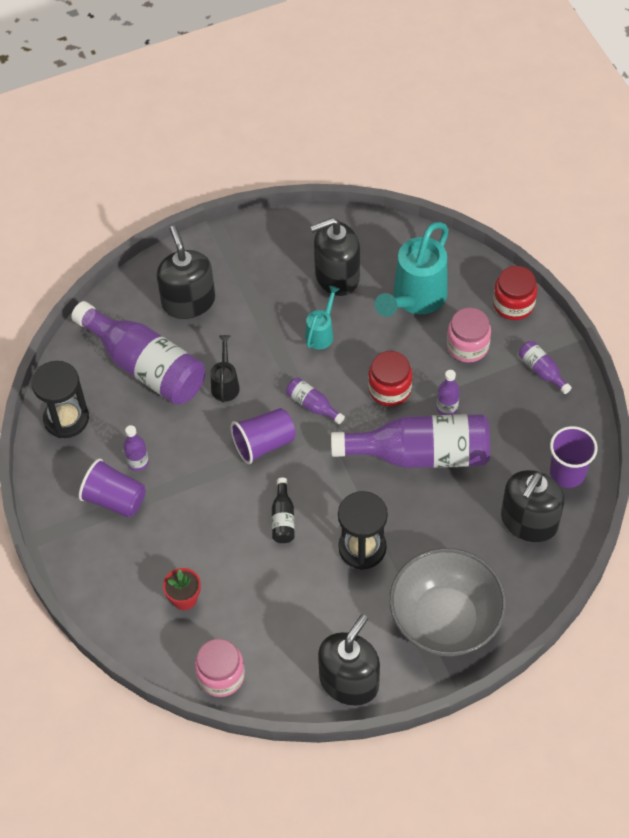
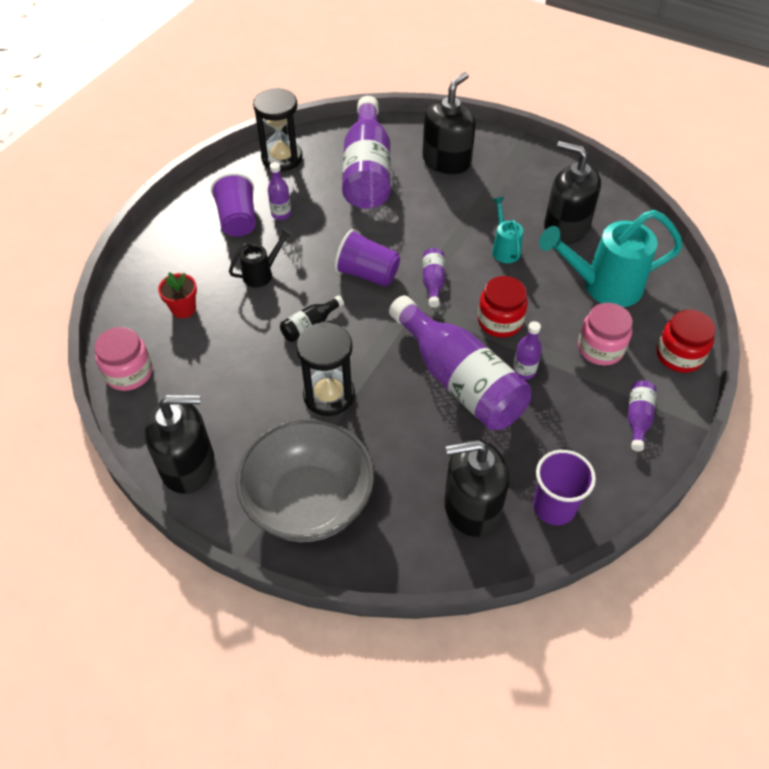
camera: 50 degrees right, 5 degrees down
black watering can [210,335,240,403] -> black watering can moved to [229,227,292,288]
turquoise watering can [305,285,340,350] -> turquoise watering can turned 90 degrees counterclockwise [492,197,523,263]

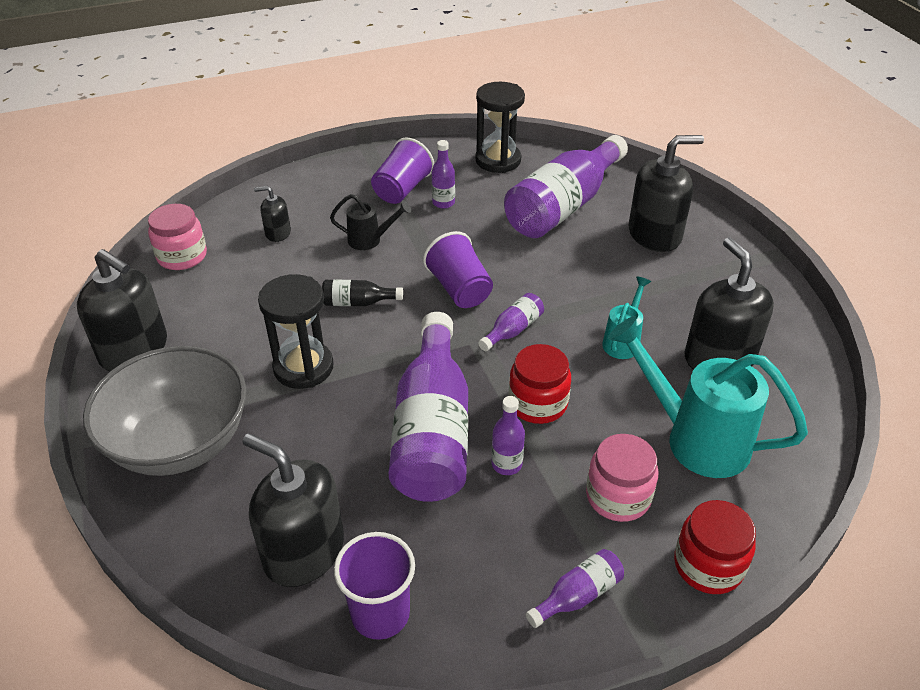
camera: 40 degrees right, 10 degrees down
red flower pot [158,272,197,318] -> black soap dispenser [254,186,291,242]

